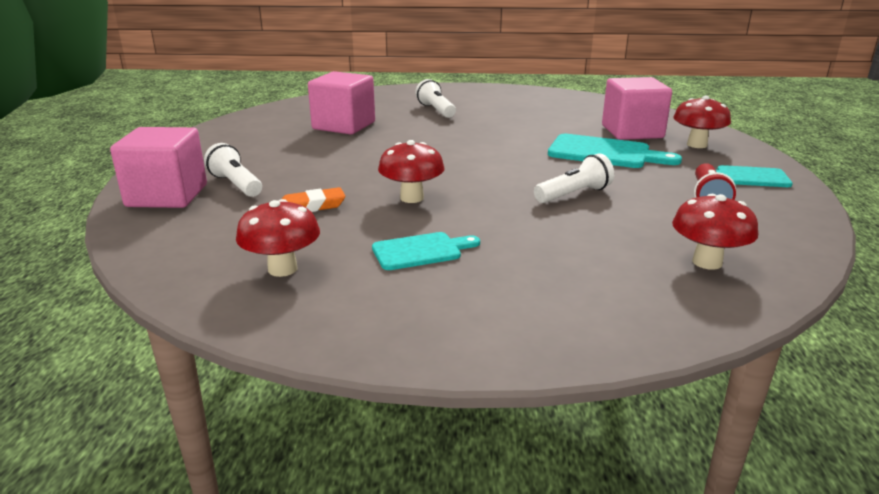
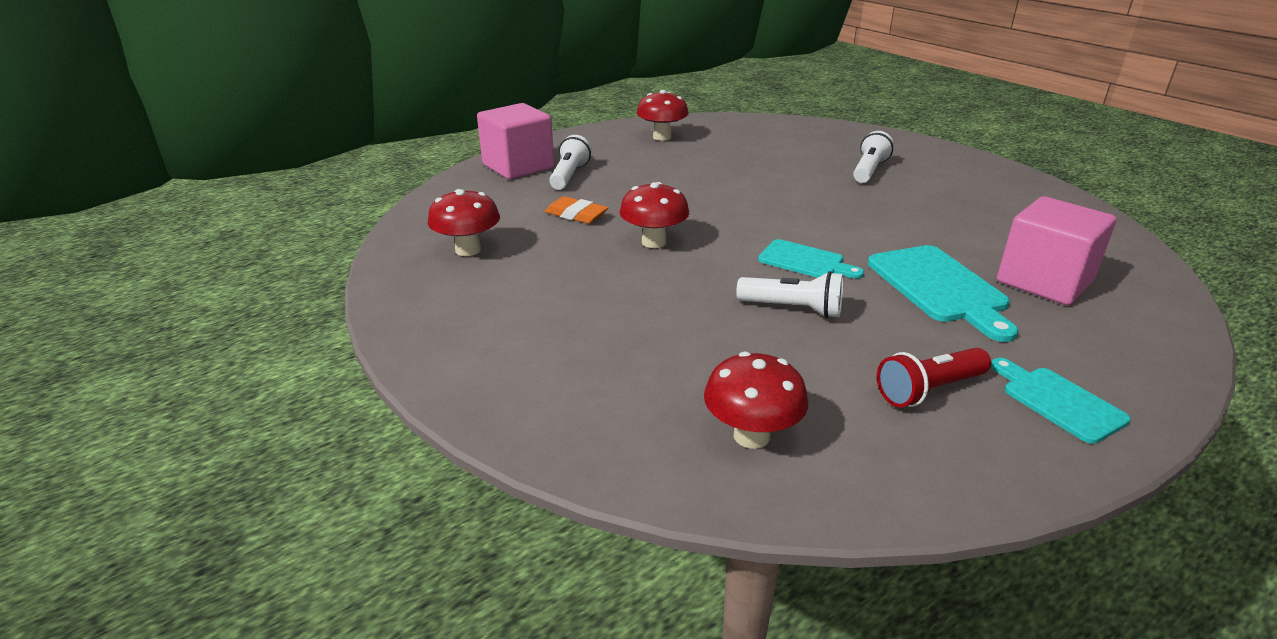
camera: 50 degrees right, 5 degrees up
pink cube [308,71,375,134] -> none
turquoise cutting board [372,232,480,270] -> turquoise cutting board moved to [758,239,864,279]
red mushroom [673,96,731,148] -> red mushroom moved to [637,90,689,141]

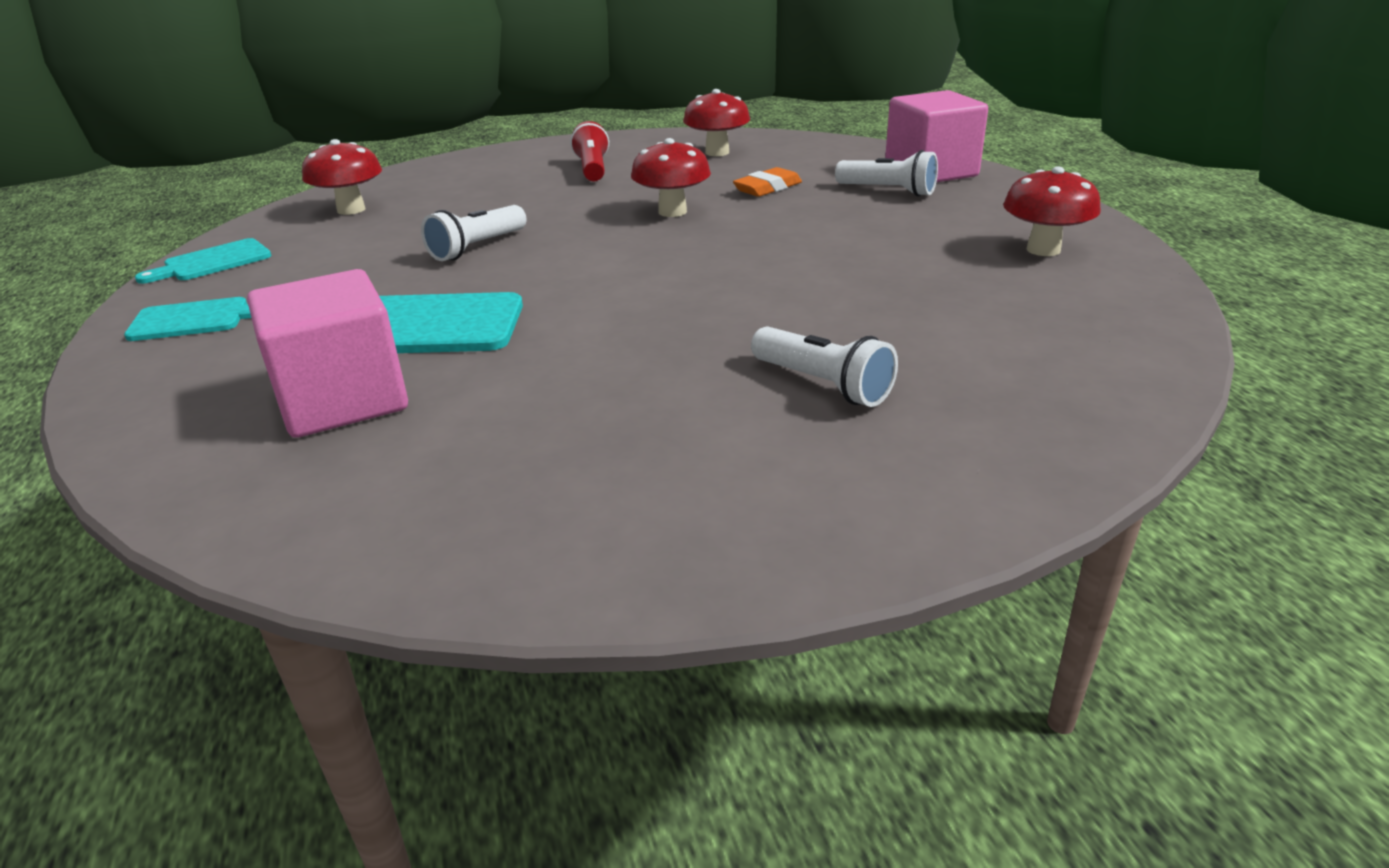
camera: 110 degrees right, 0 degrees up
turquoise cutting board [758,239,864,279] -> turquoise cutting board moved to [135,238,272,284]
red flashlight [877,348,991,407] -> red flashlight moved to [570,121,609,182]

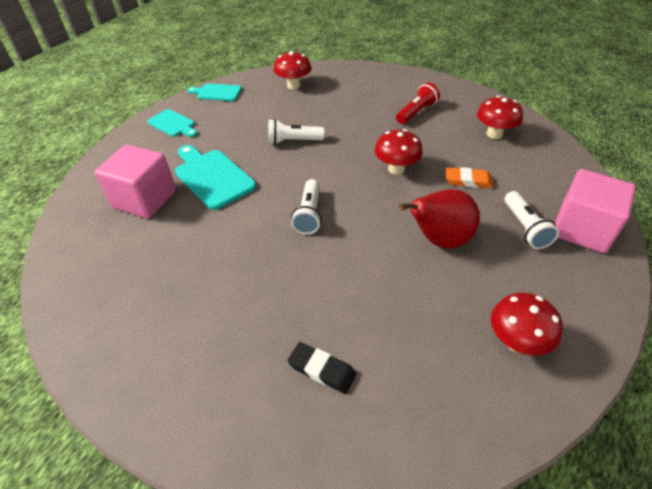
camera: 50 degrees right, 15 degrees up
white flashlight [751,327,898,407] -> white flashlight moved to [291,179,322,235]
none -> black eraser [287,342,357,394]
none -> red pear [399,189,480,249]

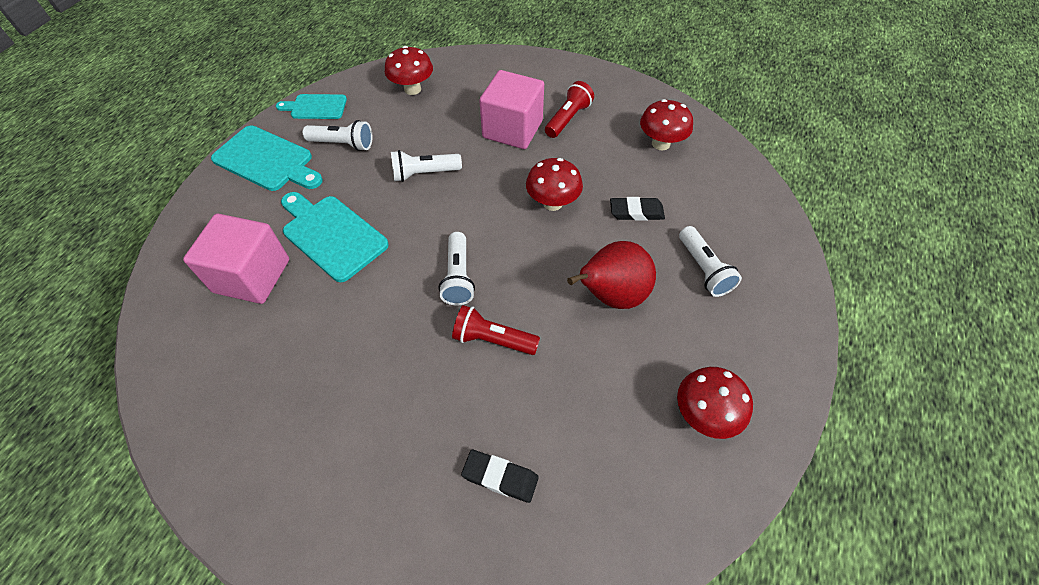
camera: 10 degrees left, 10 degrees up
turquoise cutting board [147,109,197,137] -> turquoise cutting board [211,125,323,191], size x1.60
orange eraser [446,167,493,188] -> black eraser [610,197,665,221]
pink cube [555,169,636,253] -> pink cube moved to [479,70,544,149]
none -> white flashlight [303,120,372,151]
none -> red flashlight [452,305,540,355]

